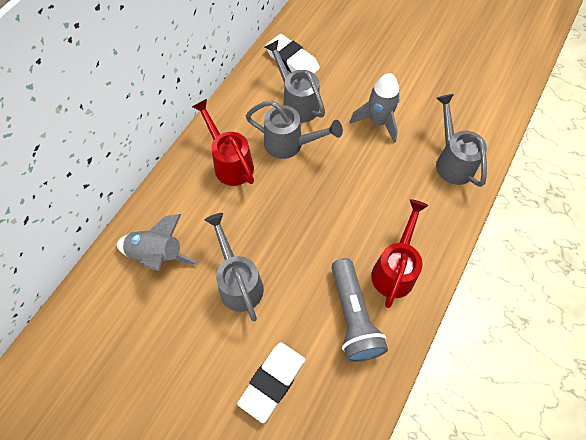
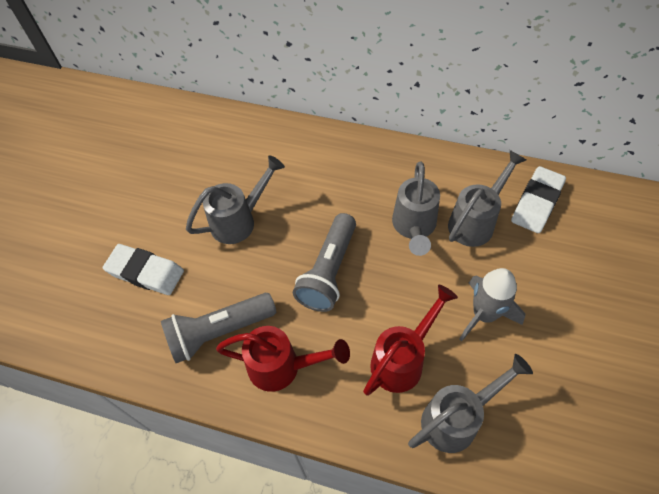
camera: 80 degrees right, 5 degrees down
grey rocket [117,214,198,271] -> none
red watering can [192,99,254,186] -> red watering can moved to [363,285,458,396]
none -> grey flashlight [293,213,356,312]

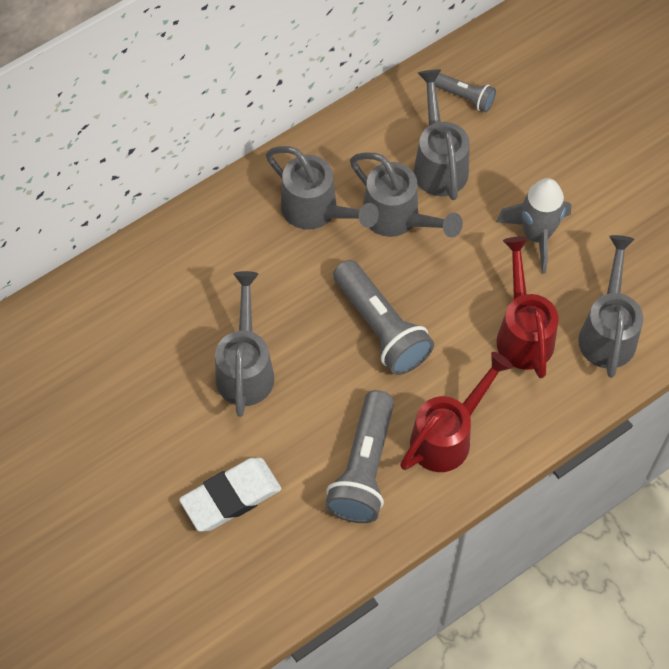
camera: 55 degrees left, 5 degrees up
white eraser [511,166,566,233] -> grey flashlight [435,73,496,112]
none -> grey watering can [266,146,379,230]

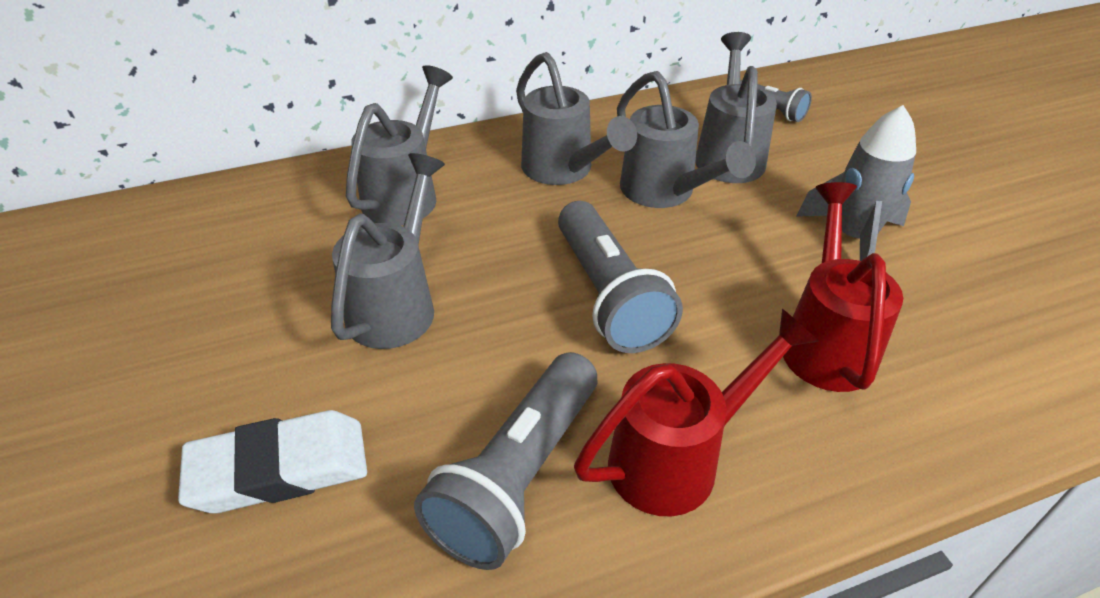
camera: 15 degrees right, 20 degrees down
grey watering can [578,235,643,378] -> grey watering can moved to [346,65,453,226]

